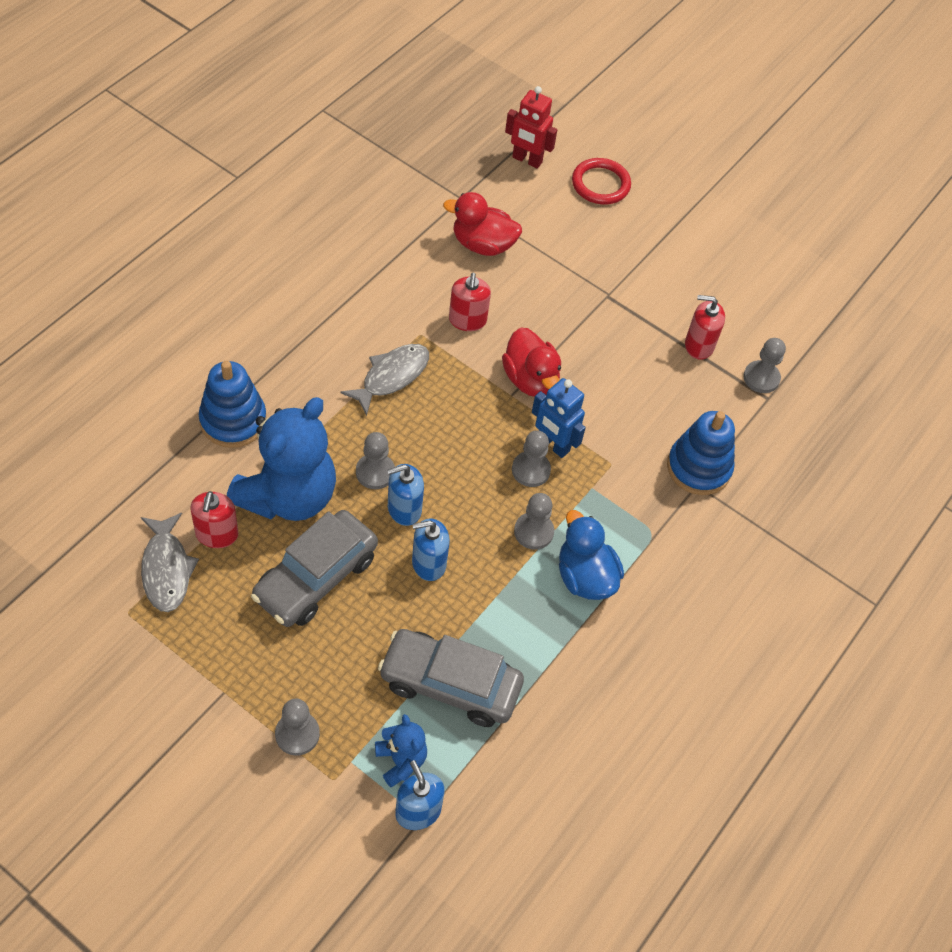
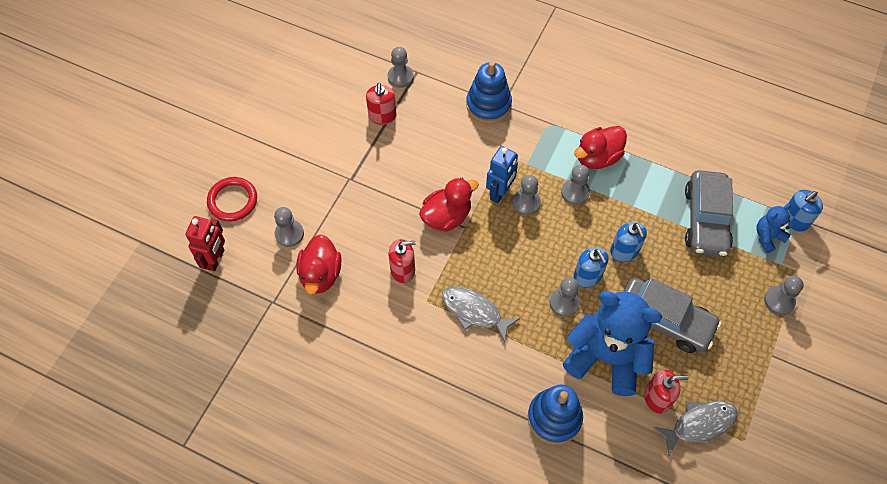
camera: 95 degrees left, 5 degrees up
blue duck [559,510,624,600] -> red duck [574,126,627,169]
none -> grey pawn [274,207,304,247]

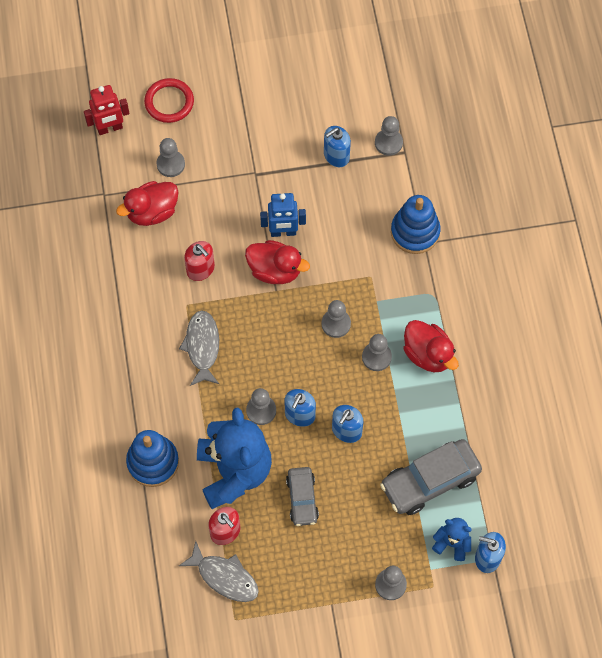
camera: 55 degrees right, 5 degrees up
red soap dispenser [366,83,397,125] -> blue soap dispenser [324,126,351,167]
blue robot [486,146,518,203] -> blue robot moved to [260,193,306,237]
red duck [574,126,627,169] -> red duck turned 150 degrees counterclockwise [403,320,459,372]
grey car [623,278,721,353] -> grey car [286,467,319,526], size x0.60

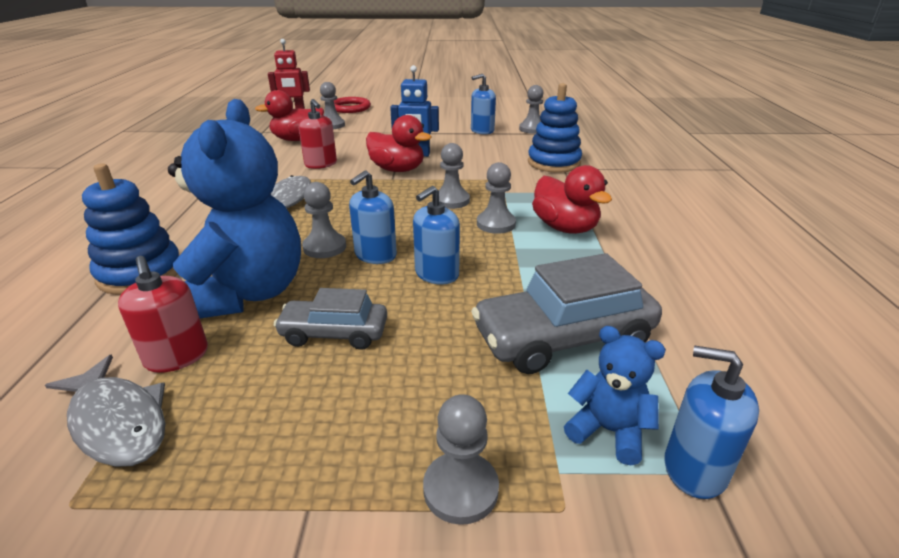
camera: 10 degrees right, 35 degrees down
grey car [286,467,319,526] -> grey car turned 90 degrees clockwise [274,288,387,350]

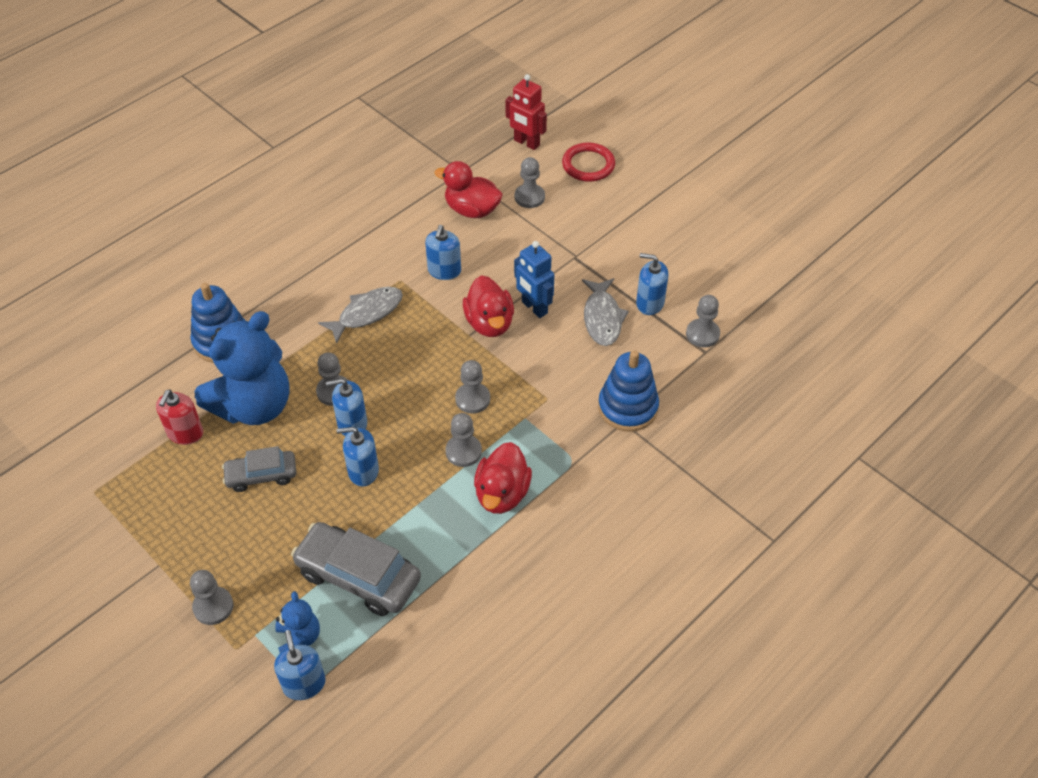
camera: 45 degrees right, 20 degrees up
grey fish [45,355,166,467] -> grey fish moved to [582,278,629,346]
grey car [274,288,387,350] -> grey car turned 60 degrees counterclockwise [222,446,296,492]
red soap dispenser [299,99,337,169] -> blue soap dispenser [425,225,461,280]

